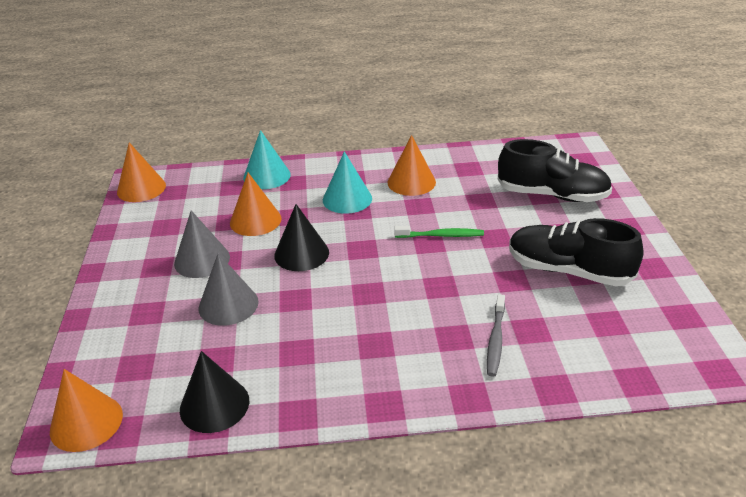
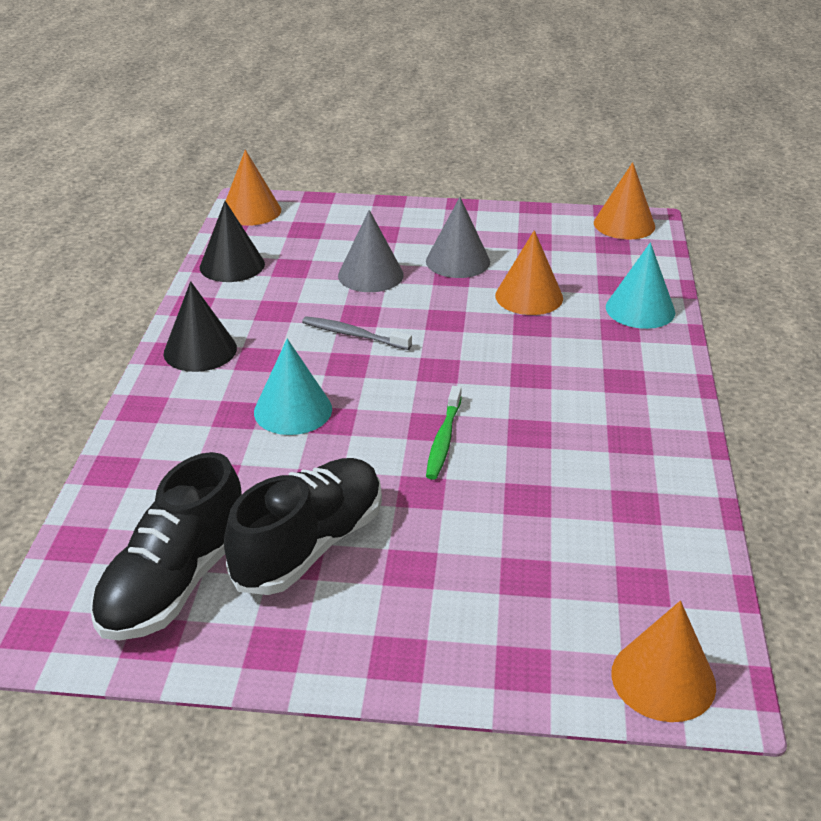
camera: 100 degrees right, 0 degrees up
black cone [274,204,329,271] -> black cone moved to [164,281,237,372]
turquoise cone [323,151,372,214] -> turquoise cone moved to [254,339,332,435]
orange cone [388,135,436,196] -> orange cone moved to [611,601,716,722]
grey toothbrush [487,294,505,377] -> grey toothbrush moved to [302,316,412,350]
black shoe [498,139,612,202] -> black shoe moved to [91,452,242,641]

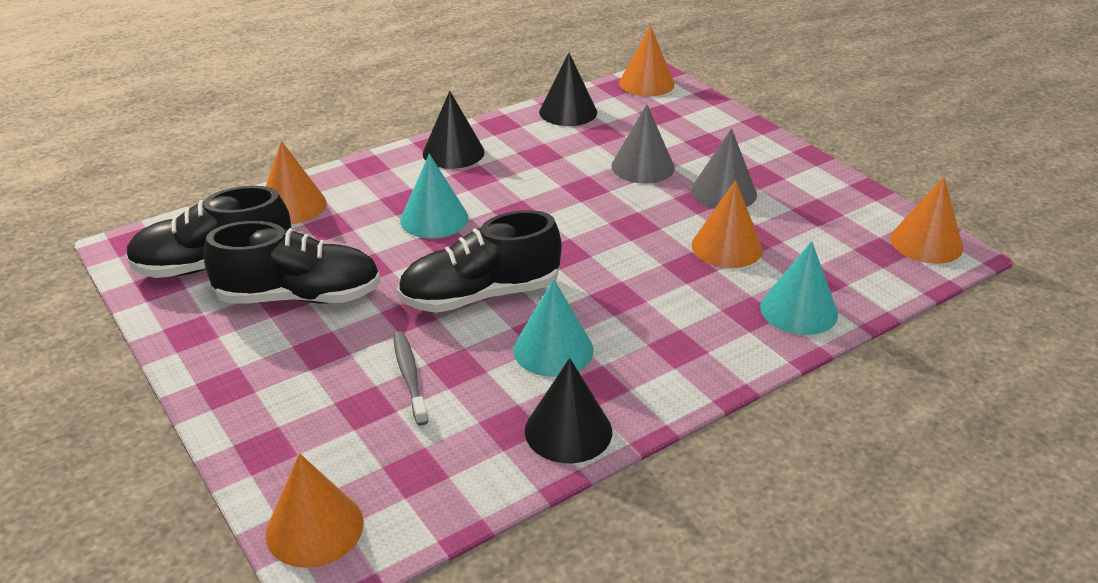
camera: 50 degrees right, 0 degrees up
grey toothbrush [302,316,412,350] -> grey toothbrush moved to [393,331,428,426]
green toothbrush [426,386,462,480] -> black shoe [397,210,562,313]
none -> orange cone [266,141,326,224]
none -> turquoise cone [513,279,593,377]
none -> black cone [525,358,612,463]

